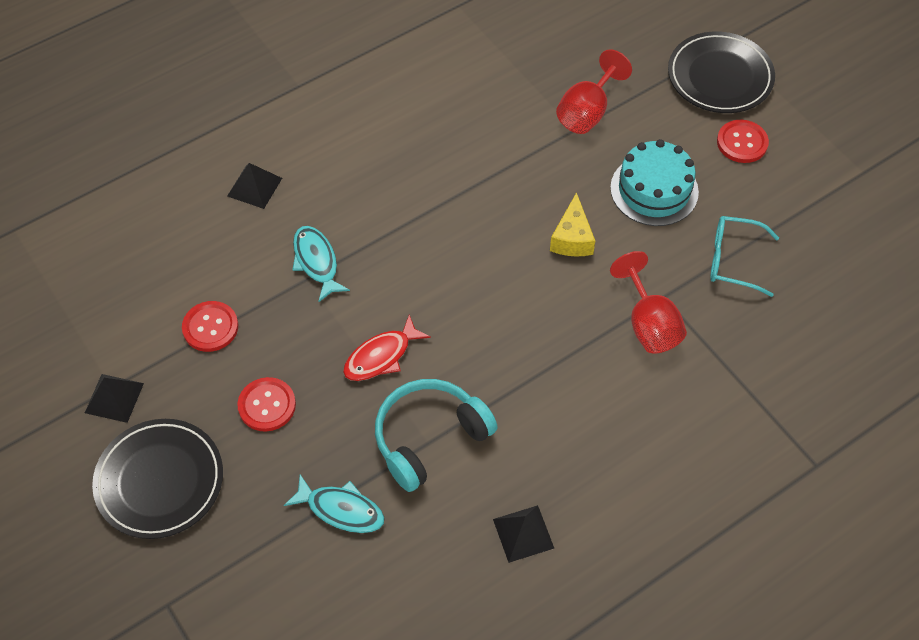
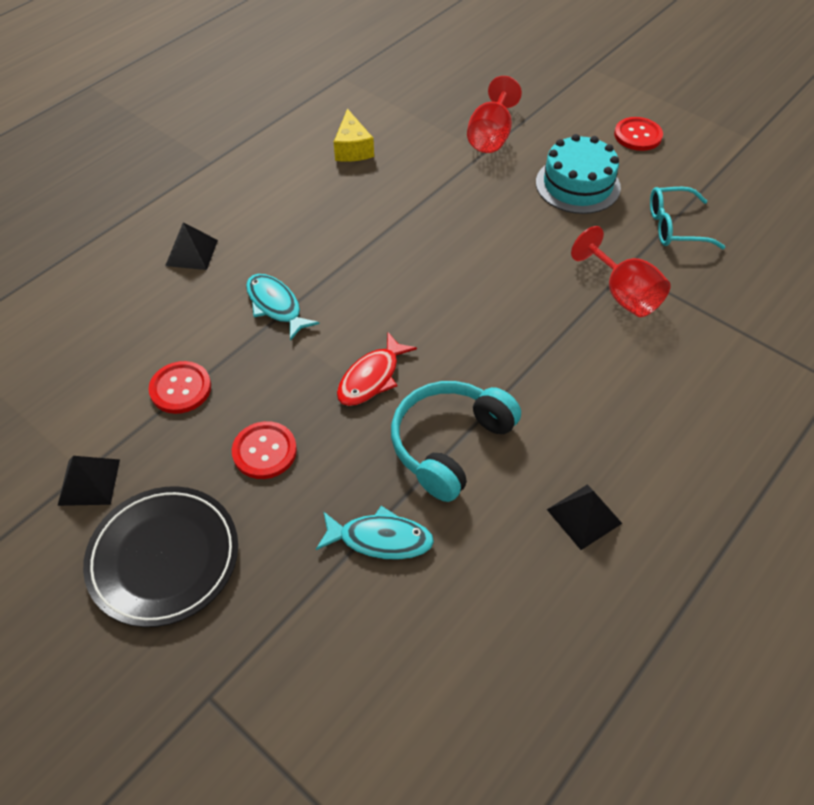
camera: 15 degrees left, 5 degrees down
yellow cheese [550,192,595,256] -> yellow cheese moved to [334,108,374,162]
black plate [668,31,775,113] -> none

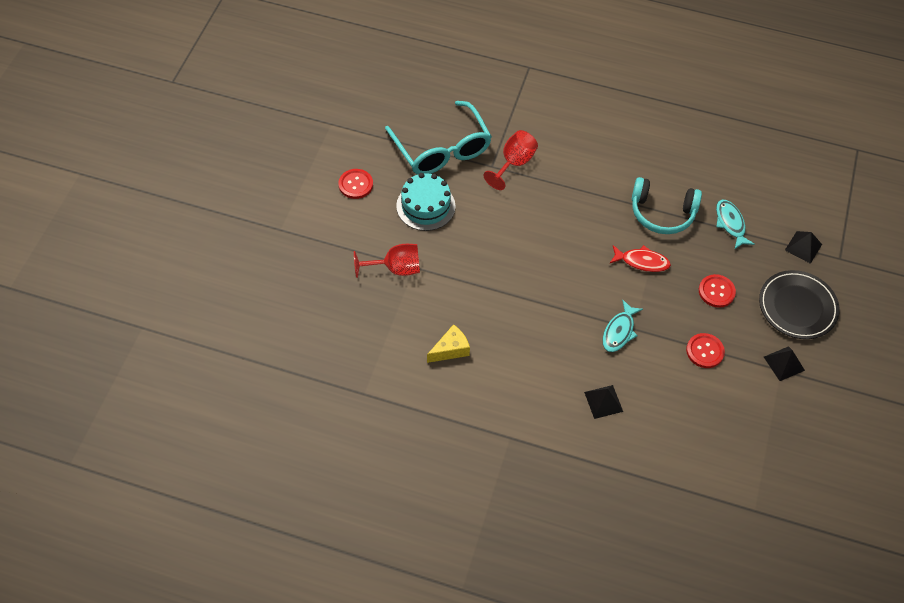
camera: 115 degrees left, 5 degrees up
black pyramid [547,484,622,550] -> black pyramid moved to [785,231,822,264]
turquoise glasses [650,187,725,249] -> turquoise glasses [385,101,492,175], size x1.83

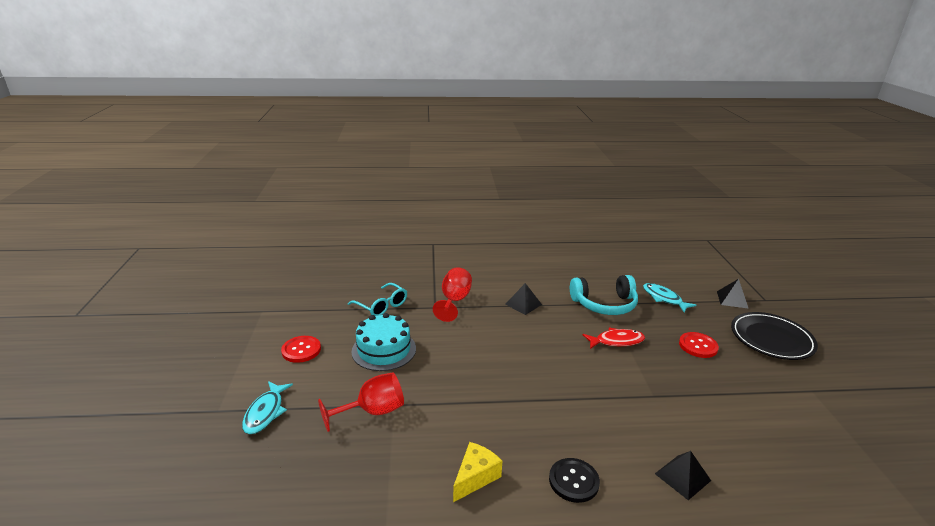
camera: 20 degrees left, 30 degrees down
turquoise glasses [385,101,492,175] -> turquoise glasses [348,283,407,316], size x0.55
turquoise fish [603,300,643,352] -> turquoise fish moved to [242,381,293,434]
red button [686,333,725,368] -> none
black pyramid [764,346,805,381] -> black pyramid moved to [505,283,542,315]
none -> black button [549,458,600,503]

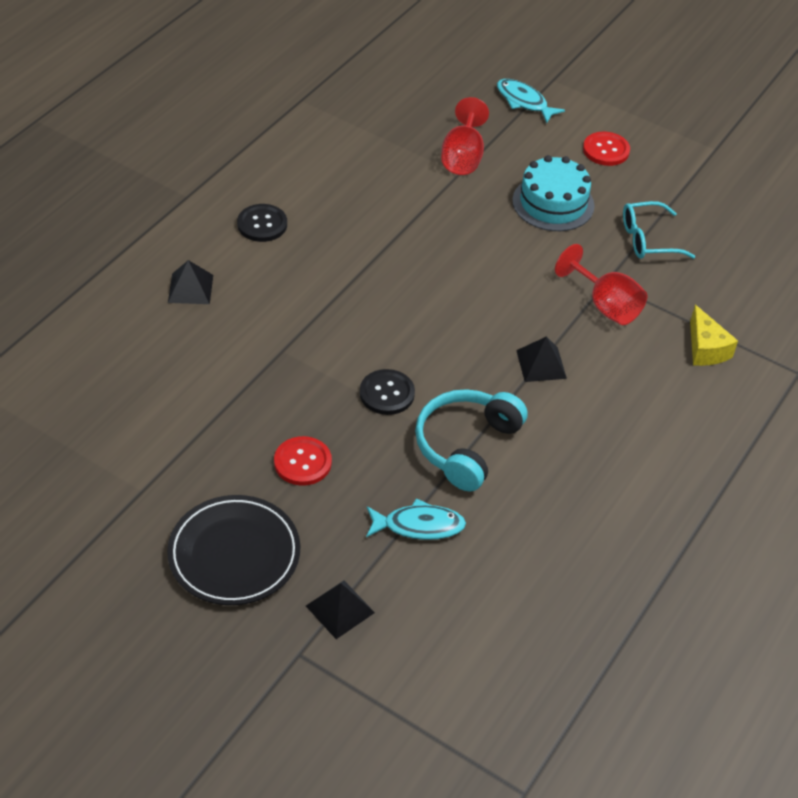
camera: 125 degrees right, 20 degrees up
yellow cheese [453,442,502,502] -> yellow cheese moved to [690,305,738,366]
red fish [583,328,645,349] -> black button [360,369,415,415]

